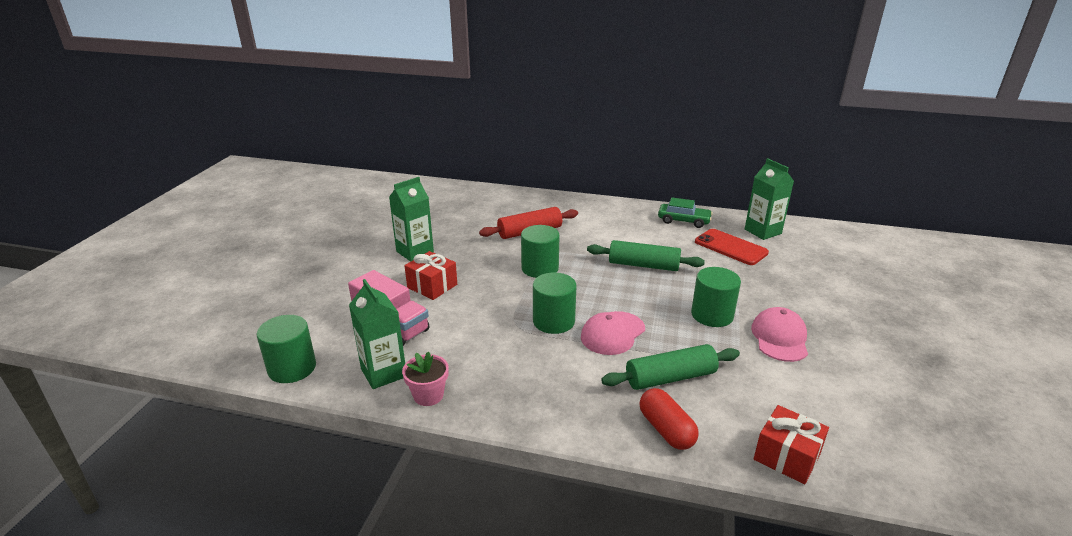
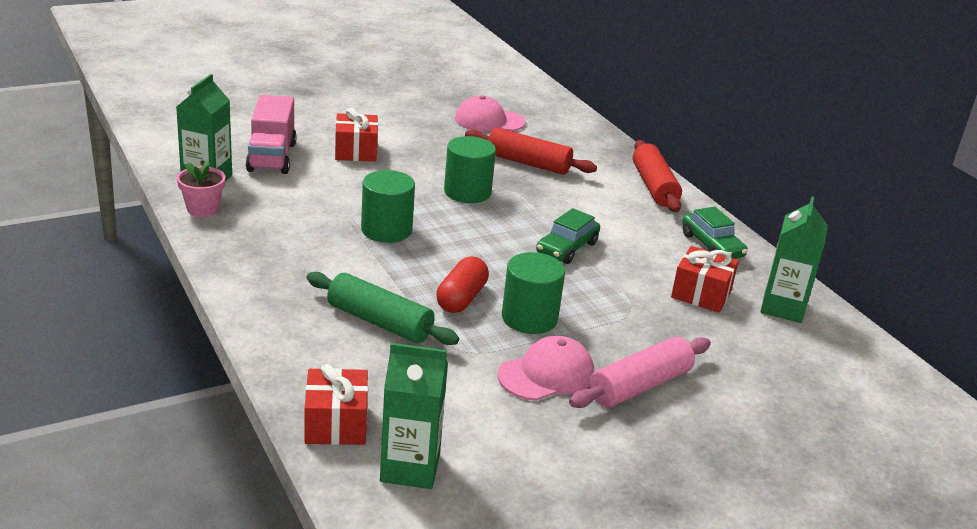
camera: 45 degrees right, 0 degrees up
green cylinder [257,315,316,383] -> none
green carton [389,177,434,262] -> green carton moved to [380,343,448,489]
pink cap [581,311,645,355] -> pink cap moved to [455,96,526,132]
green rolling pin [587,240,705,271] -> green car [536,208,600,264]
red capsule [639,388,699,450] -> red capsule moved to [436,257,489,313]
red phone [695,229,769,265] -> red gift [671,246,739,313]
none -> pink rolling pin [569,337,711,408]
none -> red rolling pin [633,140,682,212]

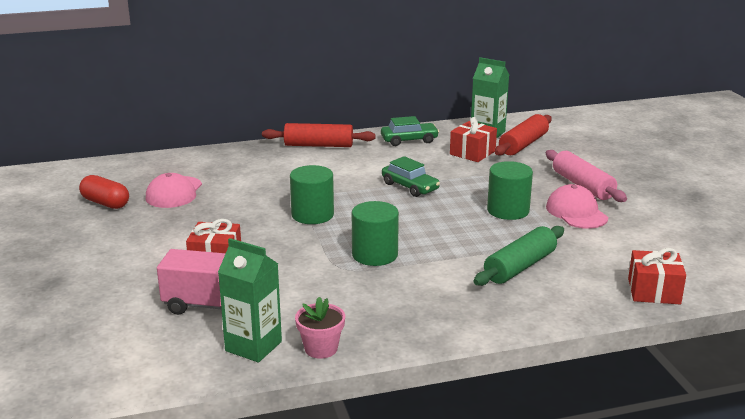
camera: 75 degrees left, 5 degrees down
green carton [380,343,448,489] -> none
red capsule [436,257,489,313] -> red capsule moved to [79,175,129,209]
red rolling pin [465,128,597,175] -> red rolling pin moved to [495,114,552,156]

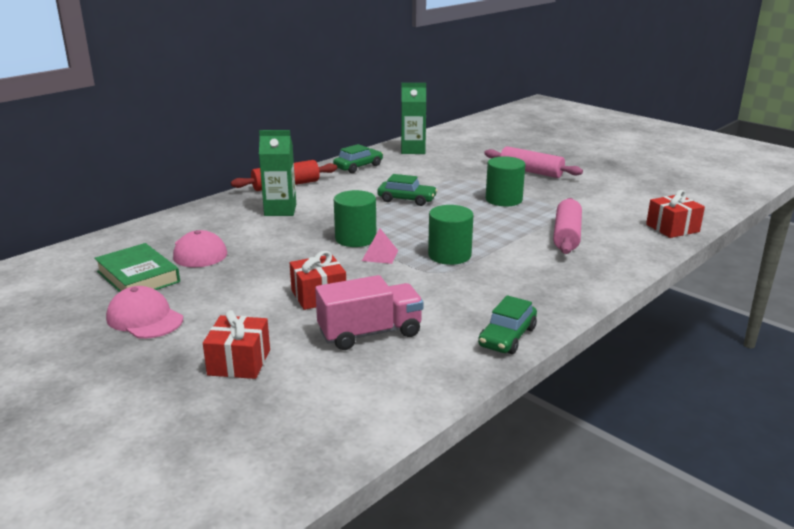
camera: 30 degrees left, 0 degrees up
red capsule [79,175,129,209] -> green book [94,243,180,292]
green carton [218,238,282,363] -> green carton moved to [259,130,296,216]
pink flower pot [295,297,345,359] -> green car [478,295,537,354]
red gift [450,117,497,162] -> red gift moved to [203,310,270,379]
green rolling pin [474,226,564,286] -> pink rolling pin [553,198,582,254]
red rolling pin [495,114,552,156] -> none
pink cap [546,184,608,229] -> pink cap moved to [106,286,183,339]
none -> pink pyramid [362,228,398,264]

